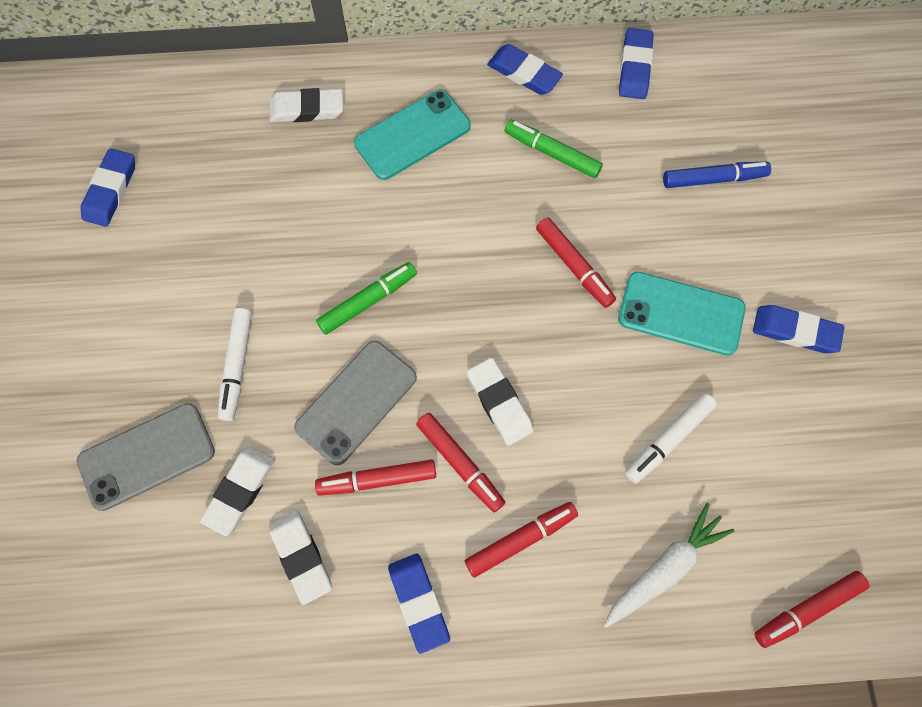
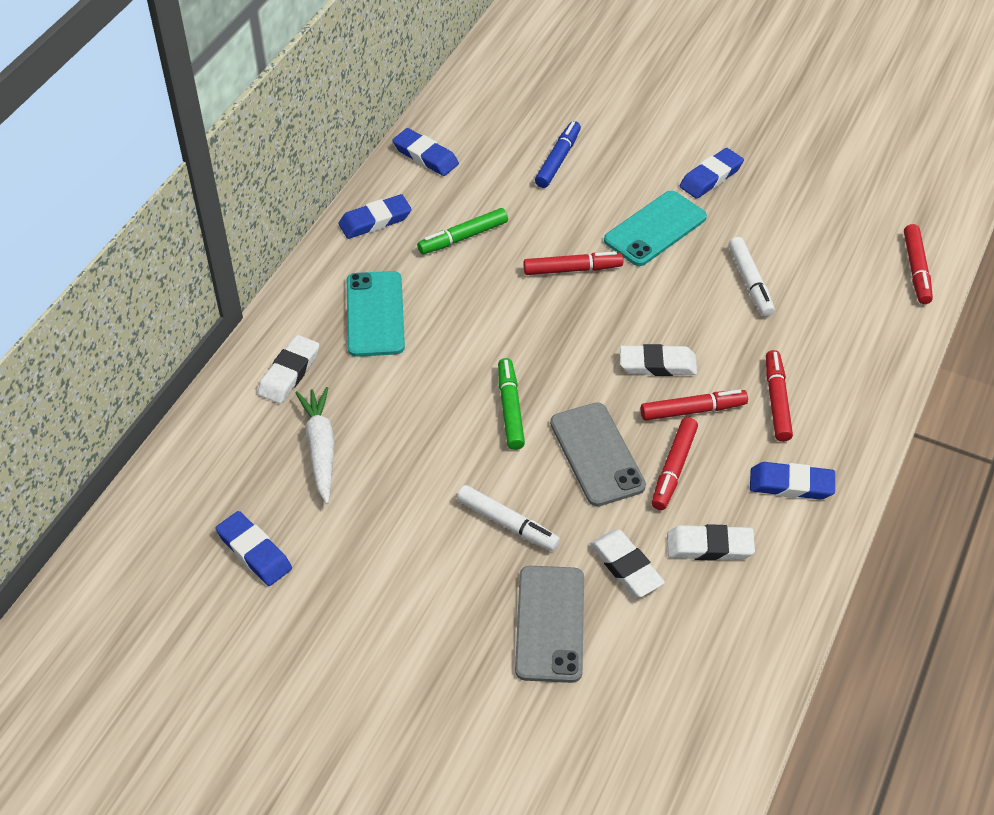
camera: 60 degrees left, 20 degrees down
white carrot [604,503,734,628] -> white carrot moved to [295,387,335,504]

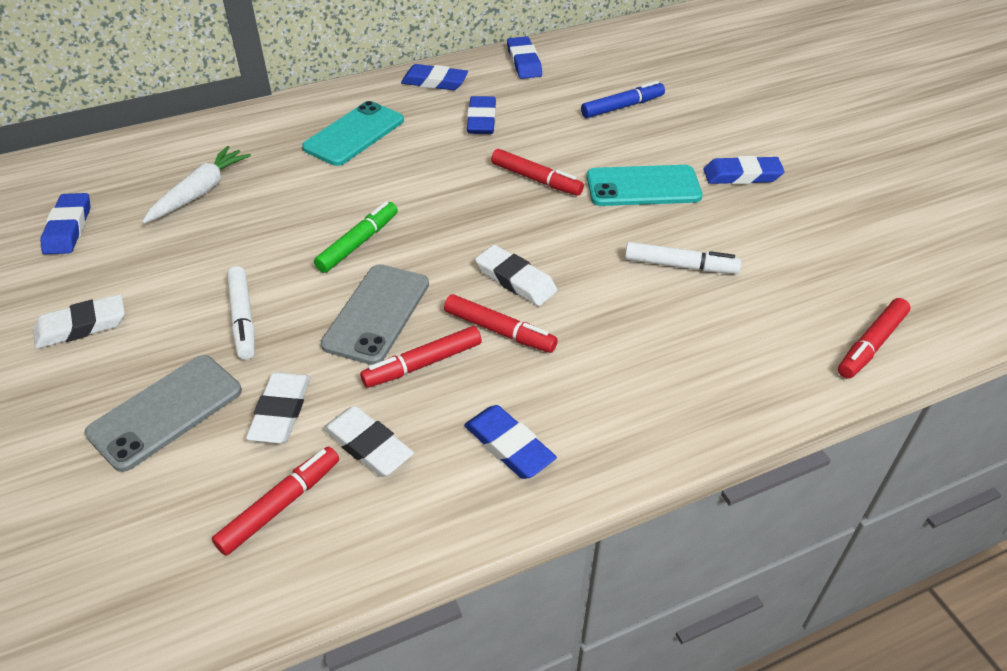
camera: 40 degrees right, 5 degrees down
white eraser [258,335,319,404] -> white eraser moved to [33,294,125,349]
green marker [417,208,508,254] -> blue eraser [467,96,496,134]
white marker [728,237,775,317] -> white marker turned 105 degrees counterclockwise [625,242,741,274]
red marker [766,350,793,442] -> red marker moved to [212,447,339,556]

